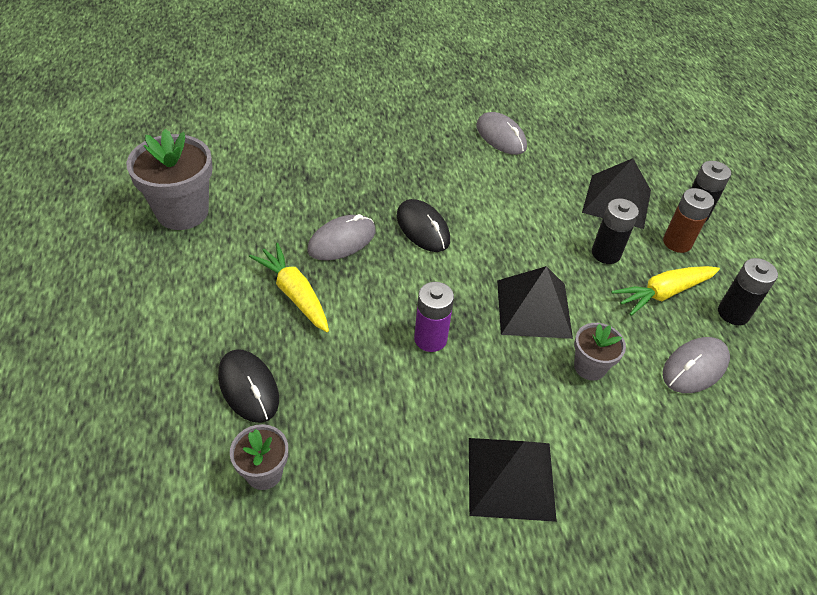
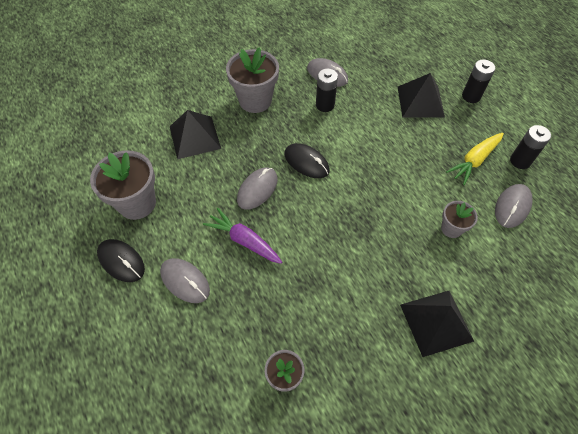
camera: 15 degrees left, 10 degrees up
black mouse [218,349,279,423] -> black mouse moved to [97,239,145,282]
yellow carrot [249,243,329,332] -> purple carrot [203,208,282,264]
purple battery [414,282,454,352] -> none
black pyramid [497,266,573,339] -> black pyramid moved to [170,110,221,159]
black battery [592,198,639,264] -> black battery moved to [316,69,338,112]
brown battery [663,188,714,253] -> none
none -> grey mouse [160,258,210,303]
none -> grey flower pot [226,47,279,113]

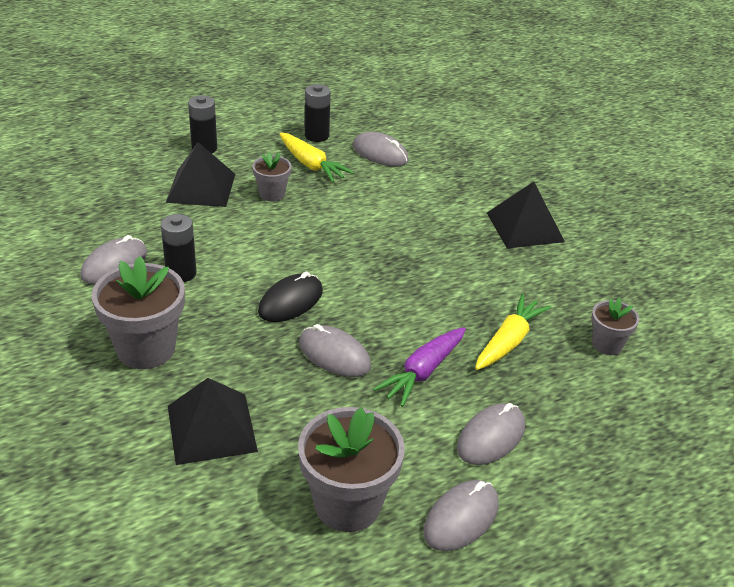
camera: 90 degrees left, 20 degrees down
black mouse [97,239,145,282] -> grey mouse [423,480,499,551]
grey flower pot [441,201,478,238] -> grey flower pot moved to [252,152,292,201]
none -> yellow carrot [475,294,551,370]

